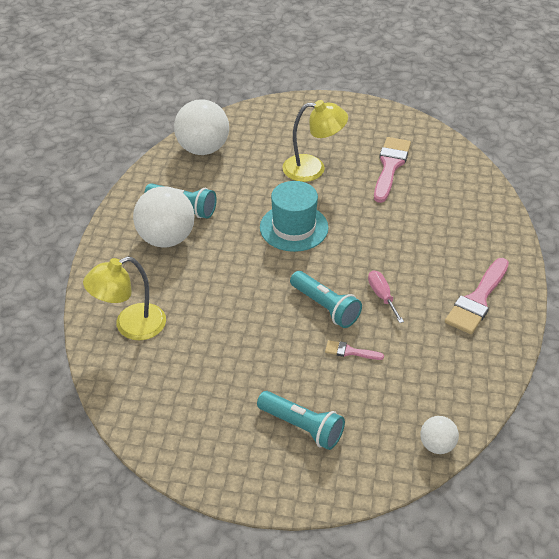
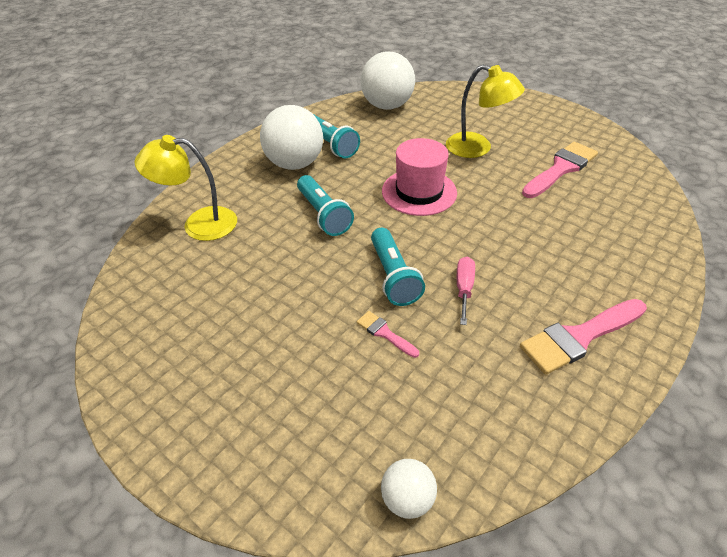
camera: 30 degrees right, 0 degrees up
turquoise flashlight [257,391,345,450] -> turquoise flashlight moved to [297,175,354,236]
turquoise hat [260,181,329,252] -> pink hat [382,138,457,216]

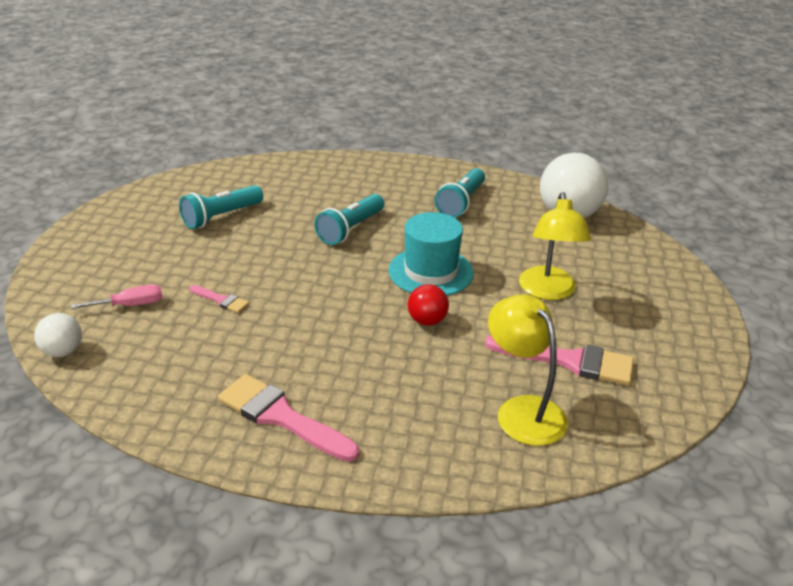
camera: 60 degrees right, 10 degrees down
yellow lamp [134,135,237,241] -> yellow lamp moved to [488,294,568,446]
white ball [260,105,323,170] -> none
pink brush [357,311,419,358] -> pink brush turned 105 degrees clockwise [190,285,249,313]
turquoise flashlight [371,228,425,306] -> turquoise flashlight moved to [179,185,263,229]
pink hat [382,138,457,216] -> turquoise hat [388,212,474,296]
pink screwdriver [457,257,475,325] -> pink screwdriver moved to [71,285,162,309]
none -> red ball [408,284,449,326]

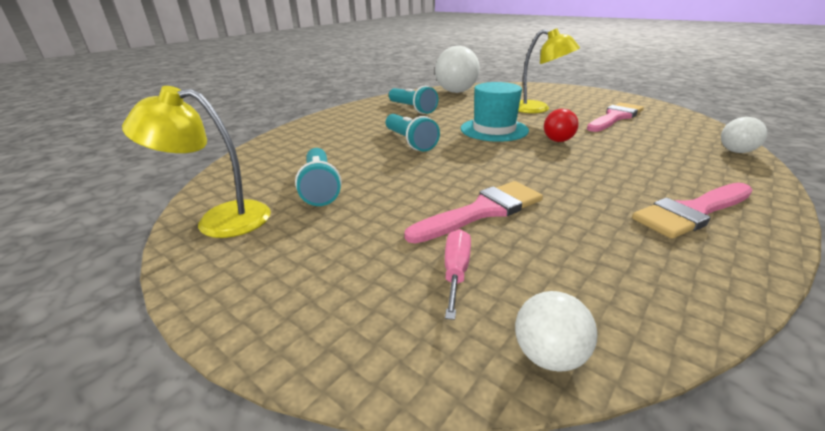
camera: 60 degrees left, 5 degrees down
pink brush [190,285,249,313] -> pink brush [404,181,543,243], size x2.01
yellow lamp [488,294,568,446] -> yellow lamp moved to [122,86,271,238]
none -> white ball [721,117,768,153]

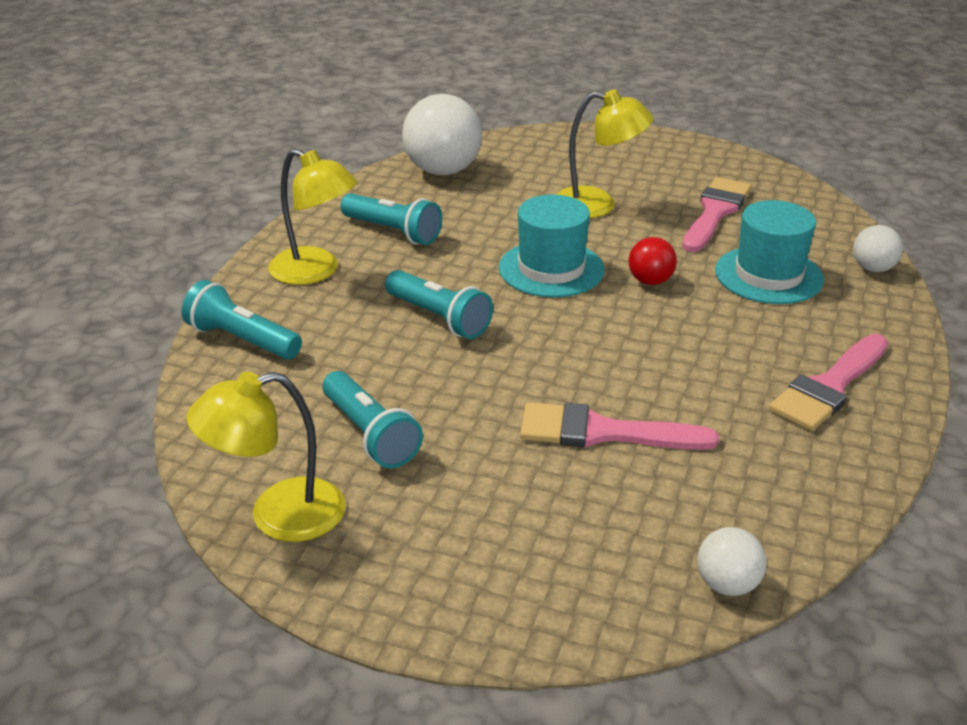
camera: 20 degrees left, 5 degrees up
pink brush [404,181,543,243] -> pink brush turned 120 degrees counterclockwise [520,402,719,450]
pink screwdriver [445,229,471,320] -> none
none -> turquoise flashlight [182,280,302,360]
none -> yellow lamp [268,149,358,285]
none -> turquoise hat [715,200,824,304]

